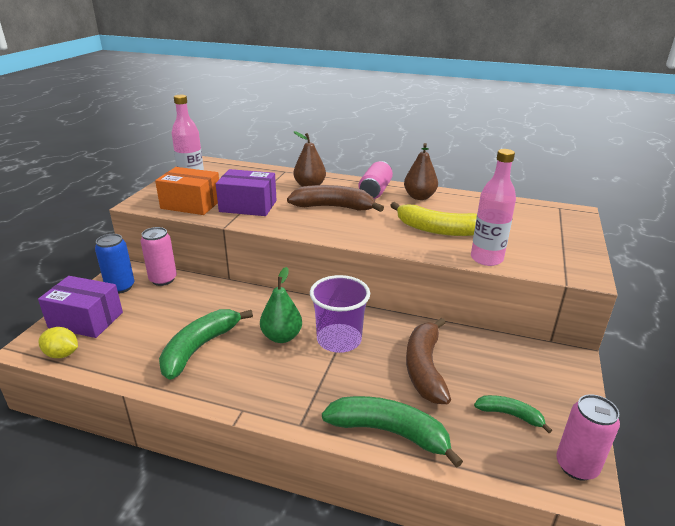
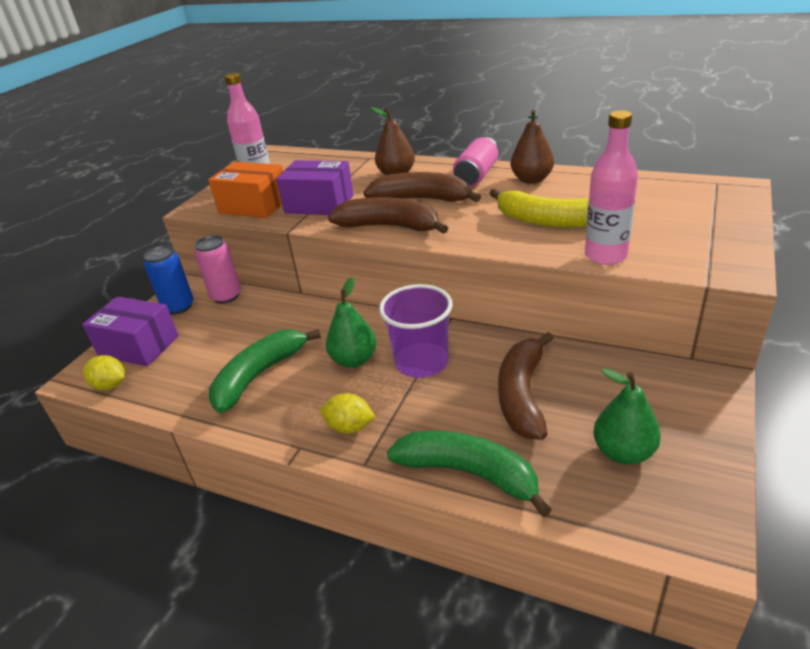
camera: 10 degrees right, 5 degrees up
green banana [474,395,552,433] -> green pear [593,368,661,465]
pink can [556,394,620,481] -> none
none -> yellow lemon [320,393,375,434]
none -> brown banana [328,197,448,234]

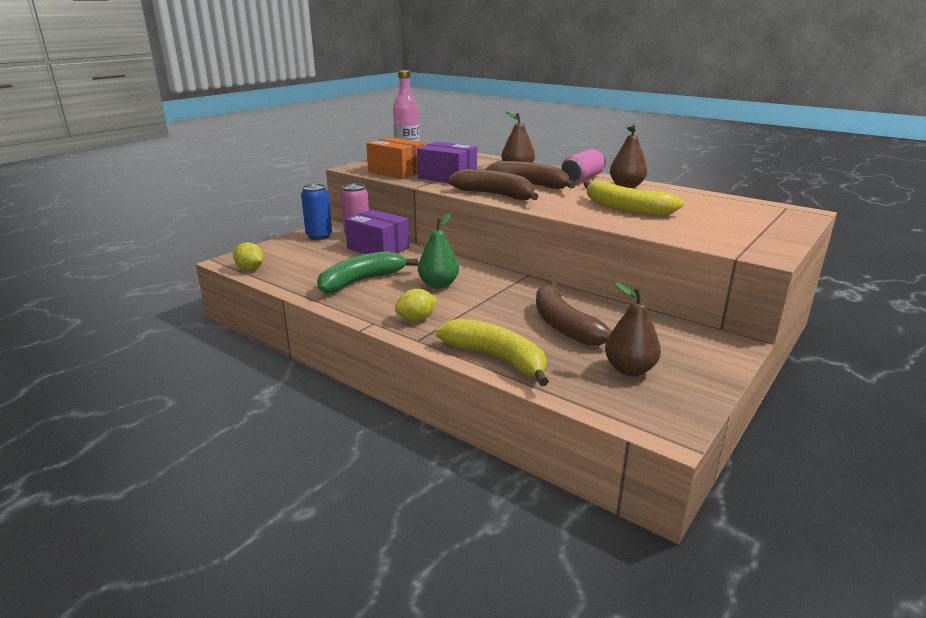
camera: 10 degrees right, 10 degrees down
purple box [82,296,179,366] -> purple box moved to [345,209,409,254]
yellow lemon [320,393,375,434] -> yellow lemon turned 60 degrees counterclockwise [395,289,438,321]
purple cup [379,284,453,378] -> none
green banana [387,431,552,517] -> yellow banana [436,318,549,386]
brown banana [498,332,554,440] -> brown banana turned 45 degrees counterclockwise [536,281,612,346]
pink bottle [585,110,638,265] -> none
green pear [593,368,661,465] -> brown pear [605,282,661,376]

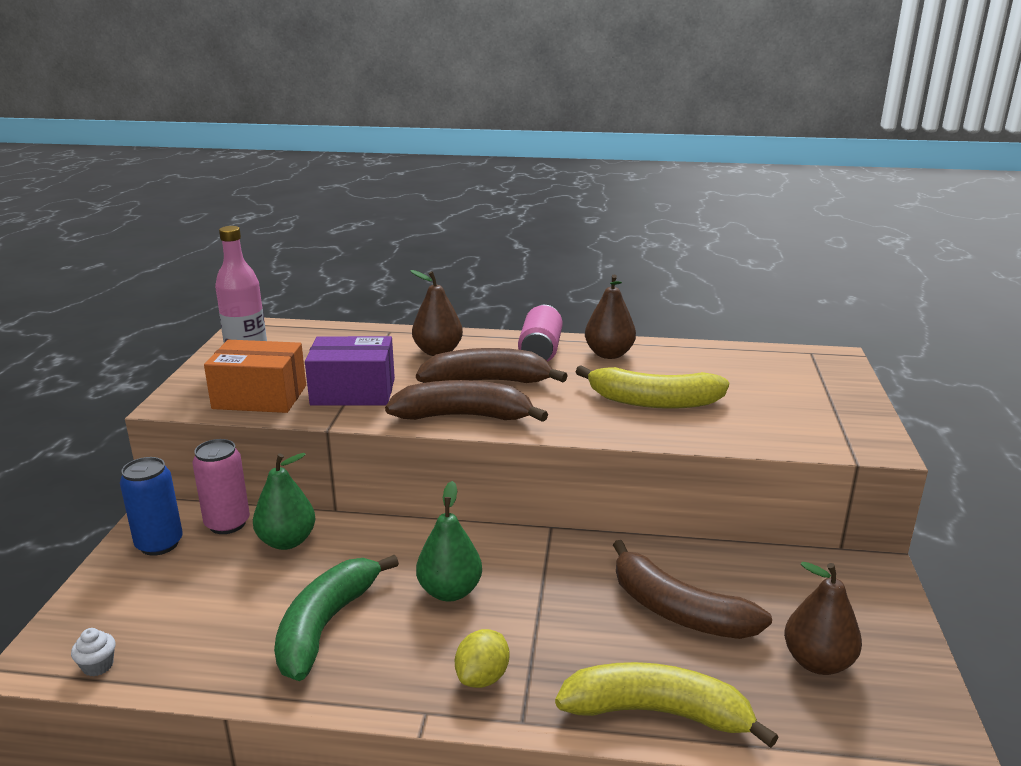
camera: 30 degrees left, 0 degrees up
yellow lemon [233,242,264,270] -> white cupcake [71,628,115,676]
purple box [345,209,409,254] -> green pear [253,453,316,550]

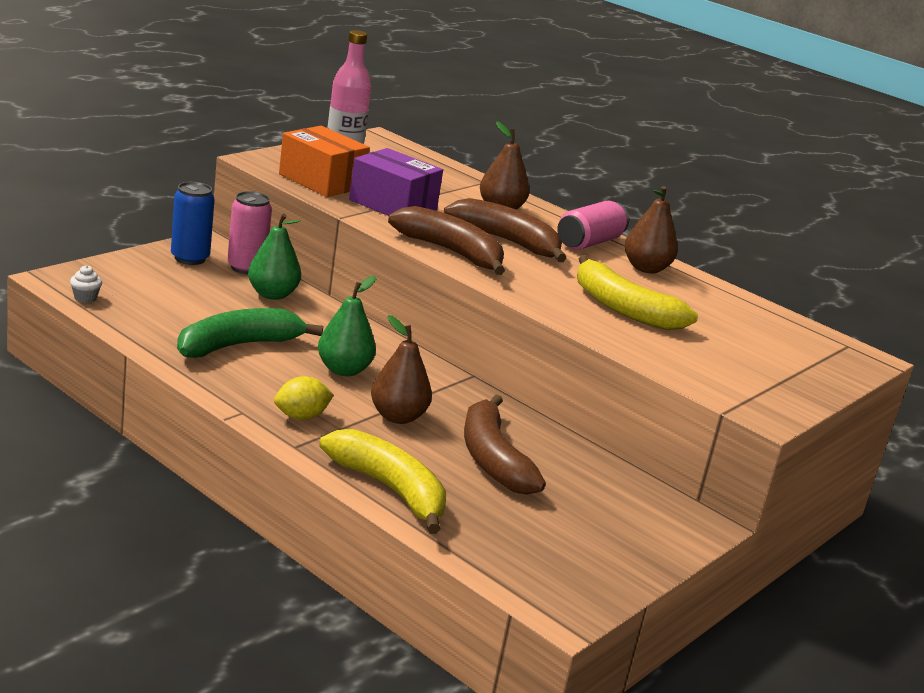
camera: 30 degrees right, 0 degrees up
brown pear [784,562,862,675] -> brown pear moved to [371,315,432,424]

